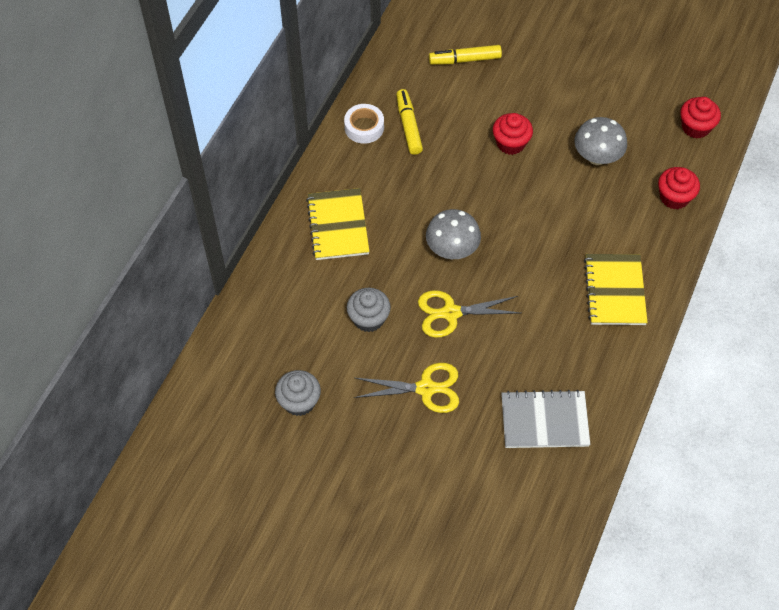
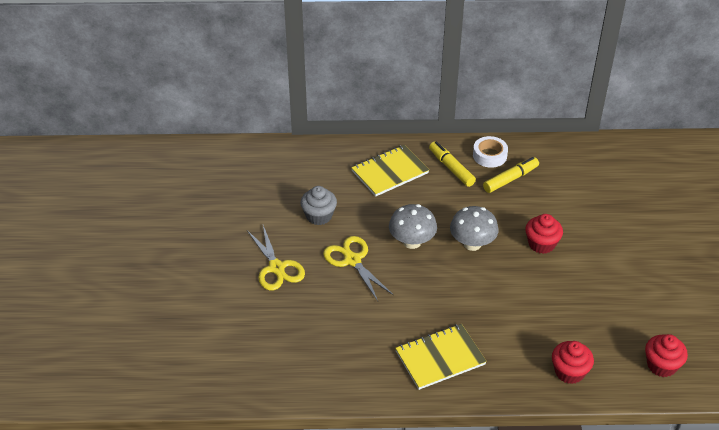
camera: 65 degrees right, 15 degrees down
grey cupcake [275,370,321,416] -> none
yellow marker [429,45,502,65] -> yellow marker moved to [429,141,476,187]
grey notebook [501,390,590,448] -> none
grey mushroom [574,117,627,165] -> grey mushroom moved to [450,206,499,251]

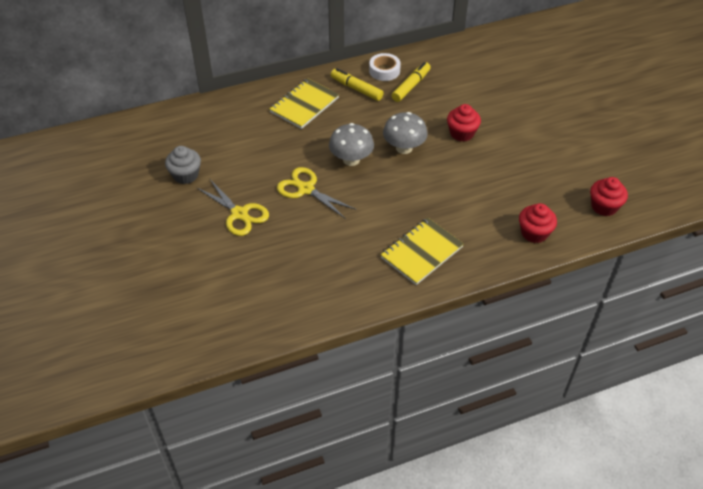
camera: 20 degrees left, 5 degrees up
grey cupcake [300,186,337,225] -> grey cupcake moved to [165,146,201,184]

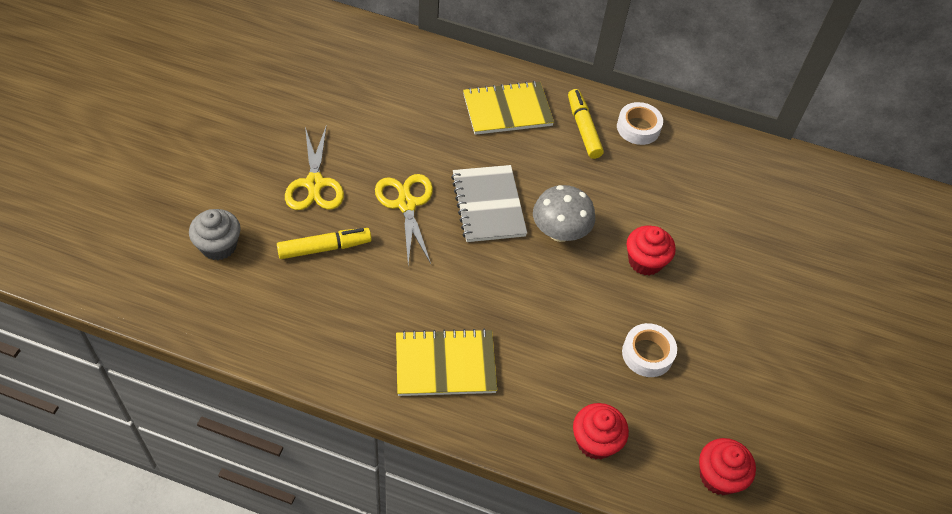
camera: 35 degrees right, 5 degrees up
grey cupcake [165,146,201,184] -> grey cupcake moved to [189,209,241,260]
grey mushroom [329,123,374,166] -> grey notebook [451,165,527,242]
yellow marker [392,62,431,102] -> yellow marker moved to [277,228,372,259]
none -> white tape [622,323,677,377]

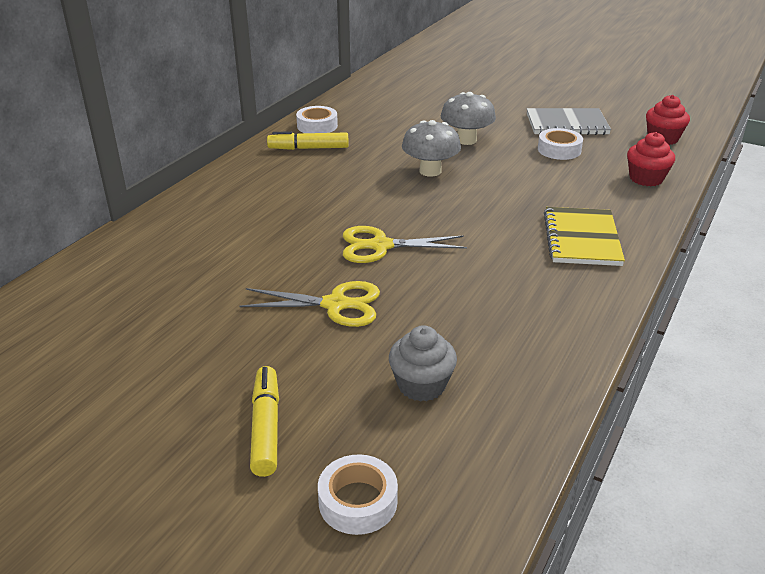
camera: 75 degrees left, 20 degrees down
yellow marker [277,228,372,259] -> yellow marker moved to [250,366,279,477]
grey notebook [451,165,527,242] -> grey notebook moved to [527,108,611,135]
yellow notebook [463,81,554,135] -> none
red cupcake [627,226,676,276] -> grey mushroom [441,92,496,145]
none -> white tape [318,454,398,535]

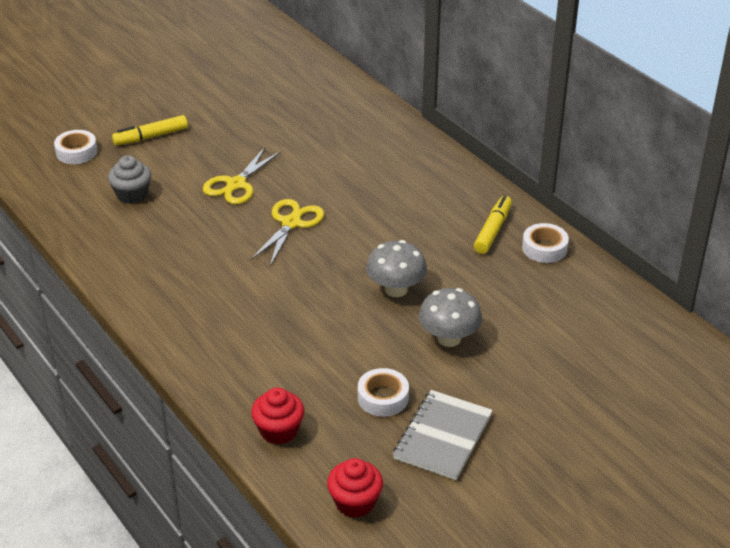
camera: 115 degrees right, 5 degrees up
yellow marker [250,366,279,477] -> yellow marker turned 135 degrees clockwise [112,115,188,146]
yellow notebook [544,207,625,266] -> none

